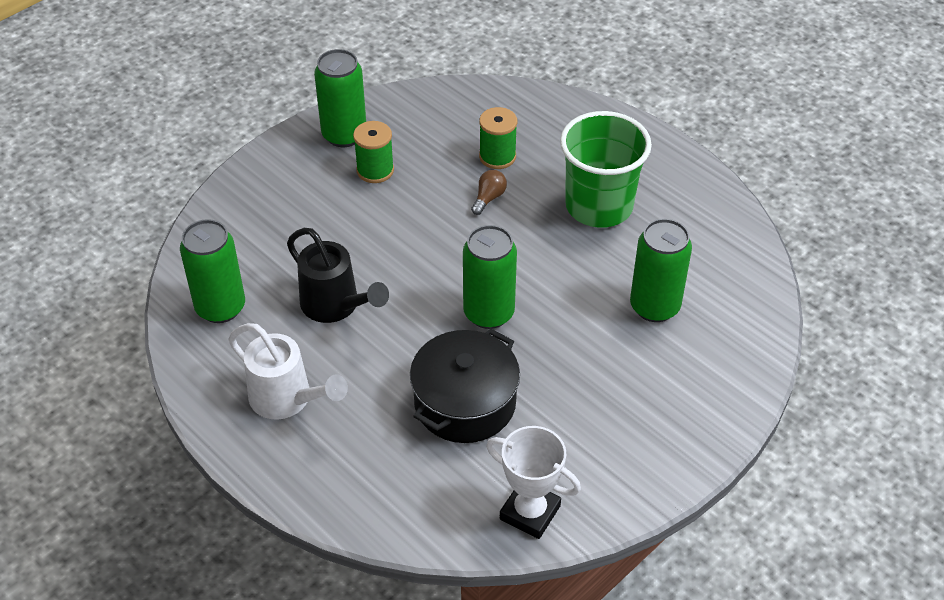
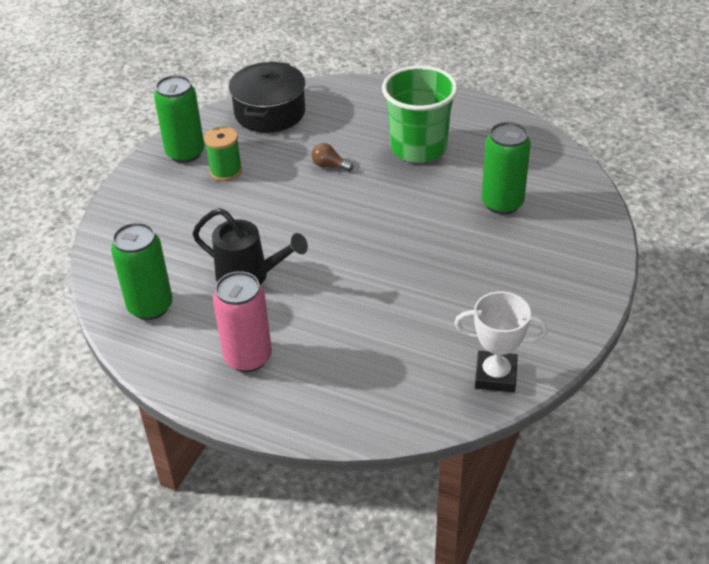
camera: 20 degrees left, 5 degrees down
white watering can [228,323,348,420] -> pink can [213,271,272,372]
black pot [410,329,520,443] -> black pot moved to [229,62,305,133]
green can [463,225,517,329] -> none
brown light bulb [471,170,507,215] -> brown light bulb turned 75 degrees counterclockwise [311,143,353,172]
green spool [479,107,517,169] -> none

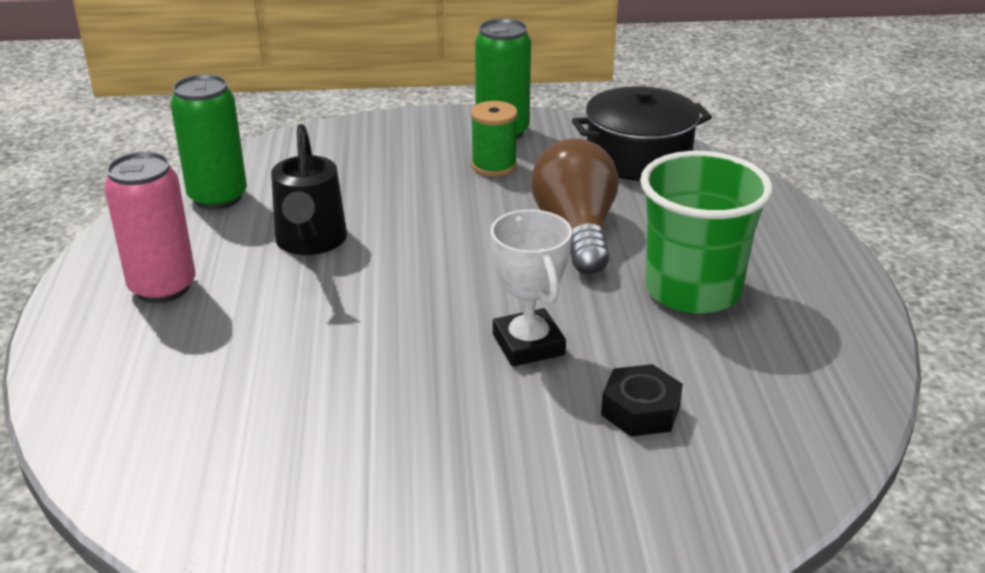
camera: 60 degrees right, 10 degrees down
brown light bulb [311,143,353,172] -> brown light bulb [531,138,618,274], size x2.35
white trophy [454,291,548,392] -> white trophy moved to [491,210,572,366]
green can [482,122,531,215] -> black nut [601,364,683,437]

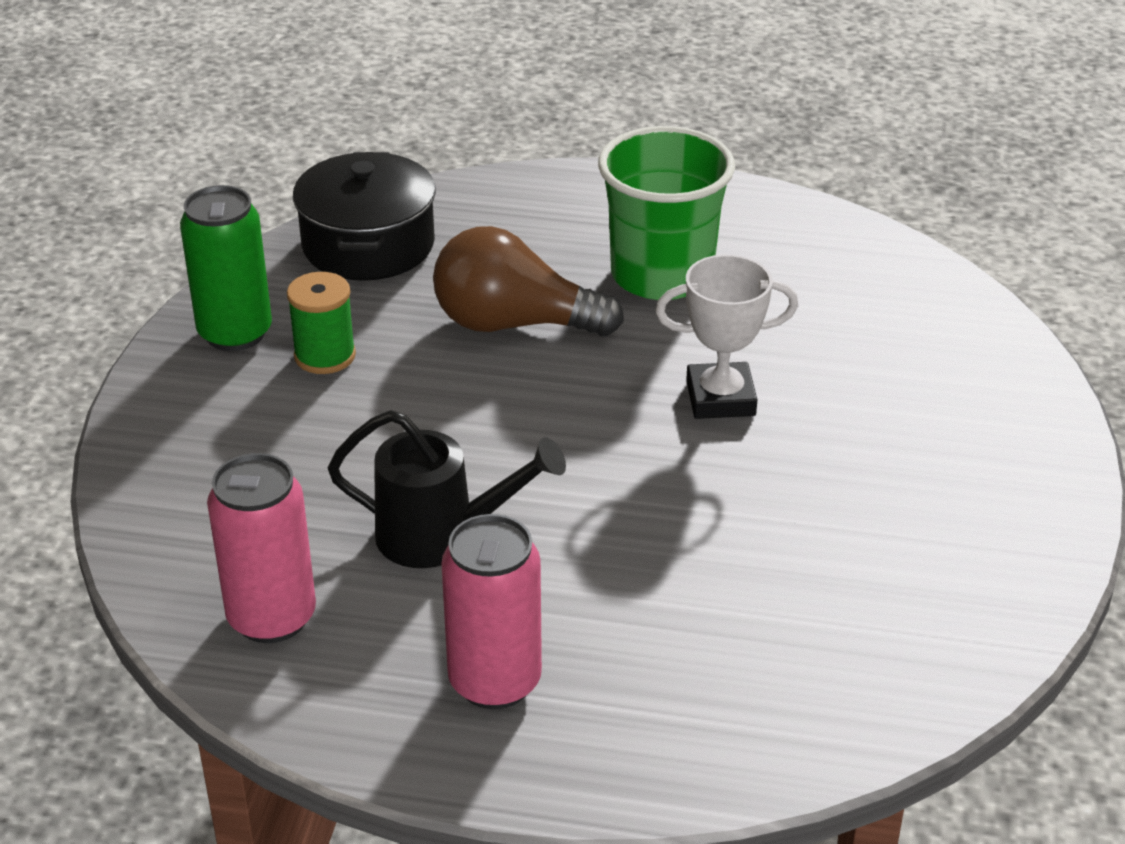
camera: 75 degrees left, 5 degrees up
green can [170,74,247,210] -> pink can [207,453,316,643]
black nut [601,364,683,437] -> none

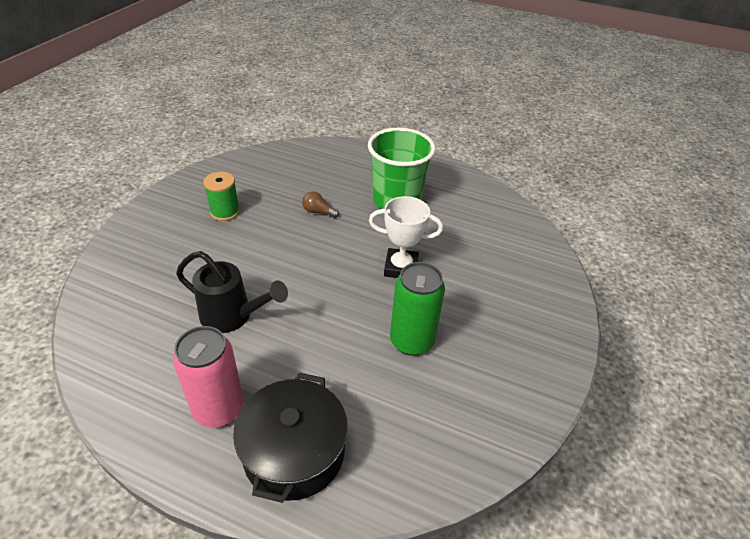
camera: 10 degrees right, 5 degrees up
green can [180,185,272,351] -> green can moved to [390,262,445,356]
pink can [207,453,316,643] -> none
black pot [293,152,436,281] -> black pot moved to [233,372,348,503]
brown light bulb [433,226,624,336] -> brown light bulb [302,191,339,218], size x0.43

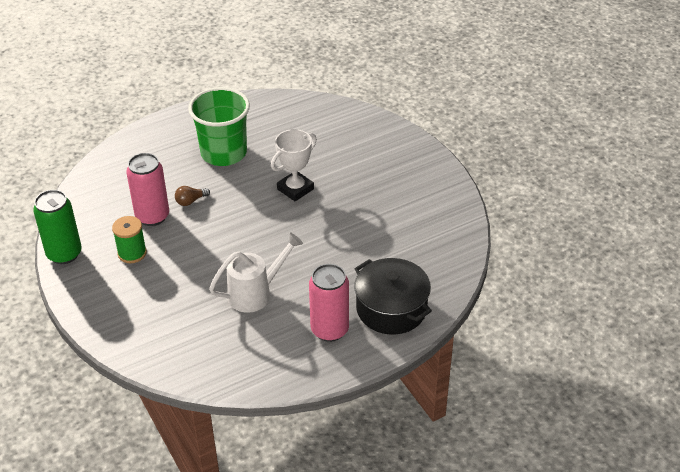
camera: 50 degrees left, 0 degrees up
black watering can [176,251,288,333] -> white watering can [209,233,303,313]
green can [390,262,445,356] -> green can moved to [33,190,82,264]
none -> pink can [126,153,169,226]

